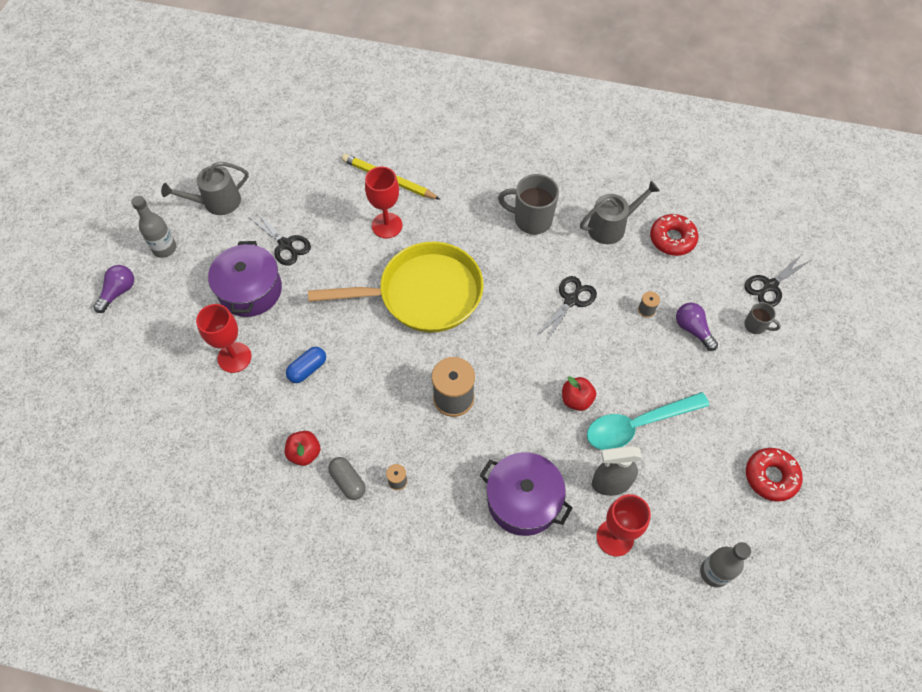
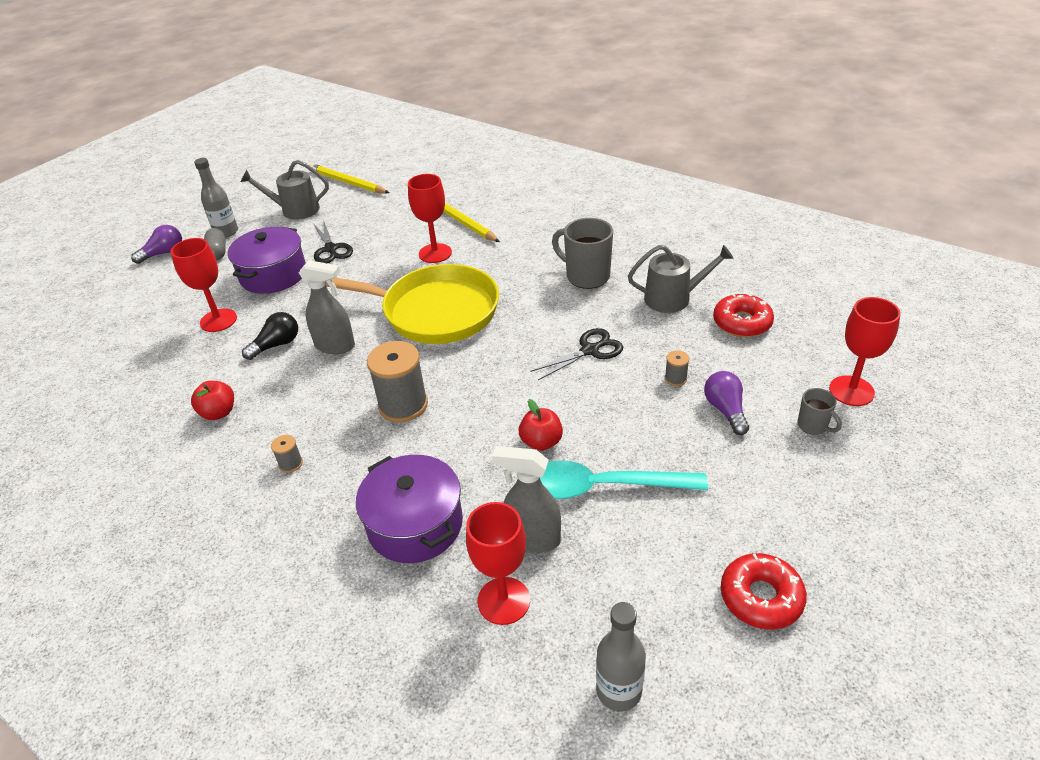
camera: 25 degrees right, 20 degrees down
blue capsule [286,347,326,383] -> black light bulb [242,312,298,360]
grey capsule [328,457,366,500] -> grey capsule moved to [204,228,226,260]
black scissors [745,254,811,307] -> red goblet [829,297,901,406]
none -> grey spray bottle [299,260,355,354]
none -> yellow pencil [309,163,390,193]

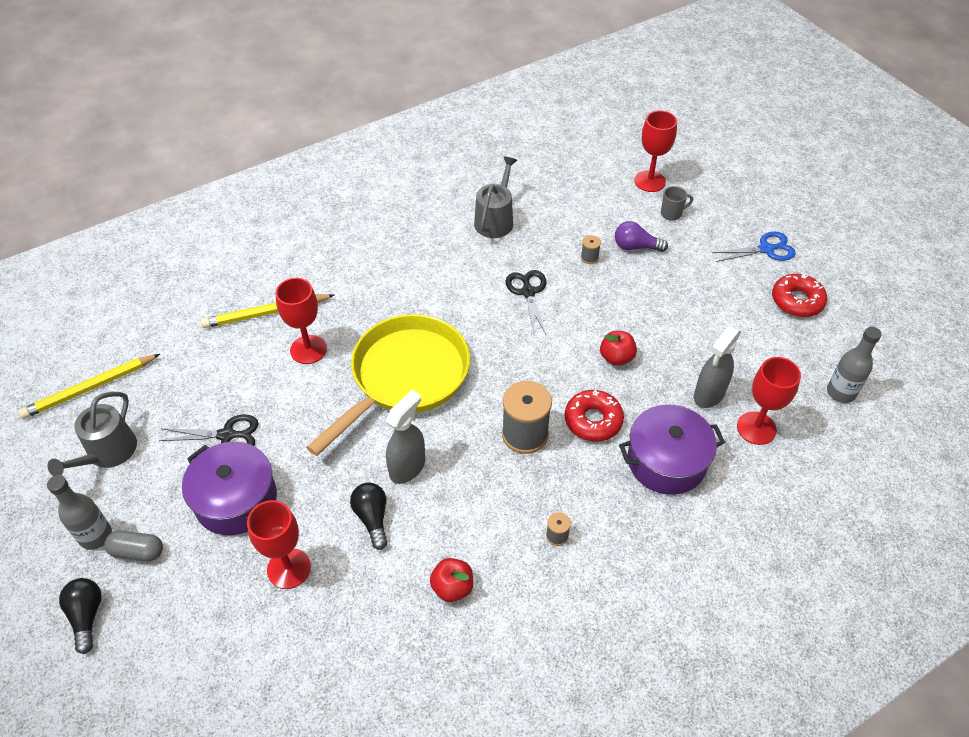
camera: 70 degrees left, 10 degrees up
purple light bulb [131,225,182,264] -> black light bulb [59,578,102,654]
turquoise spoon [540,460,708,499] -> none
grey mug [552,218,613,289] -> none
red donut [713,294,774,337] -> red donut moved to [565,390,624,442]
none -> blue scissors [712,231,796,262]

